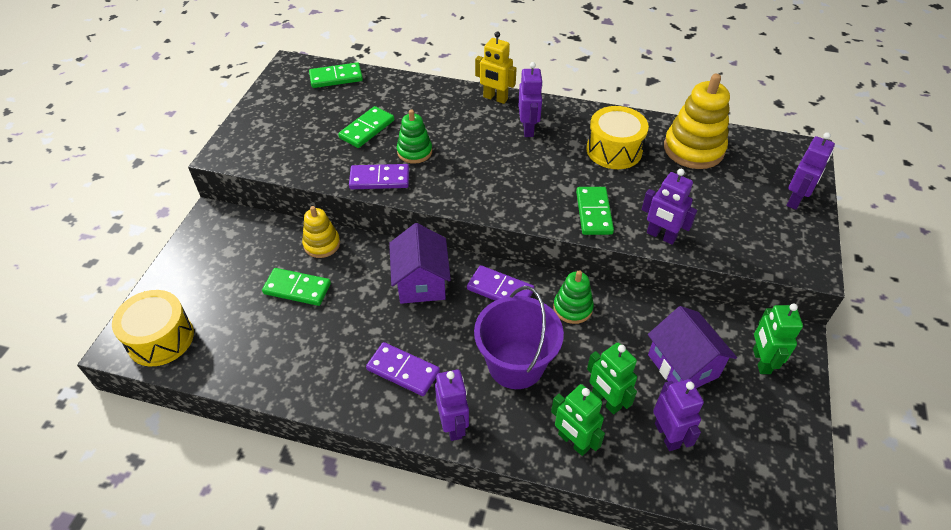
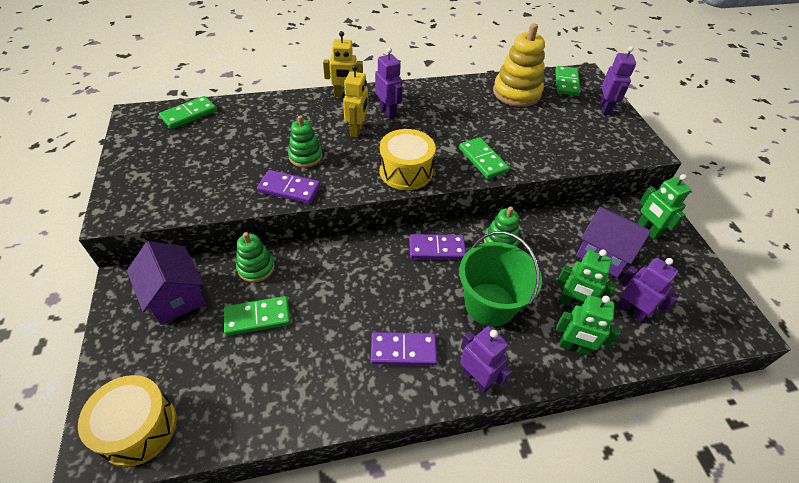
camera: 30 degrees left, 0 degrees up
yellow stacking toy [302,206,340,258] -> green stacking toy [236,232,275,283]
green domino [338,106,394,148] -> green domino moved to [555,66,581,96]
purple domino [349,164,409,189] -> purple domino turned 45 degrees clockwise [257,170,320,204]
purple house [389,223,451,304] -> purple house moved to [127,241,206,325]
purple bucket [474,286,564,389] -> green bucket [459,231,542,327]
yellow drum [587,106,649,169] -> yellow drum moved to [380,129,436,190]
purple robot [642,169,697,245] -> none
none -> yellow robot [343,65,368,138]

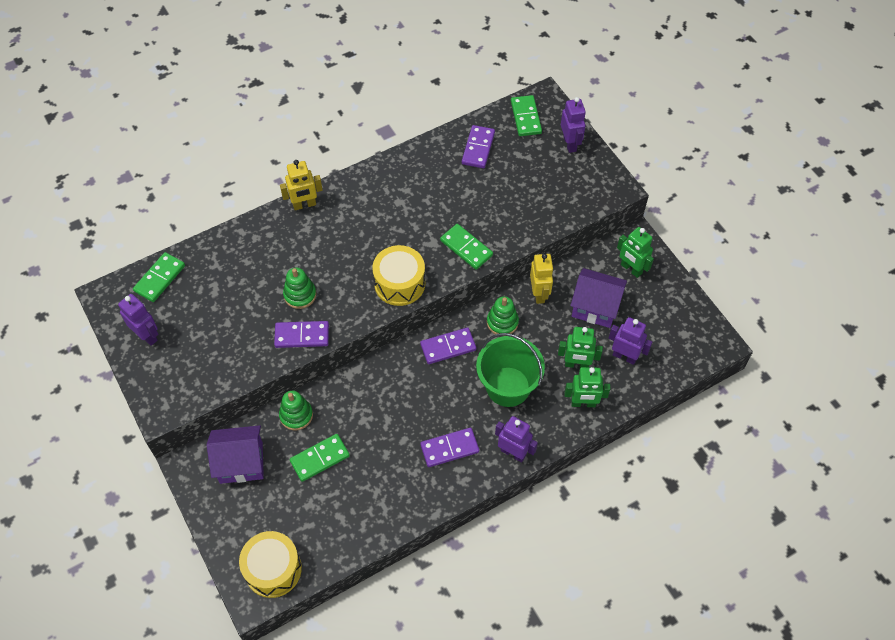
camera: 15 degrees left, 10 degrees up
purple house [127,241,206,325] -> purple house turned 45 degrees counterclockwise [207,425,264,484]
yellow robot [343,65,368,138] -> yellow robot moved to [530,254,554,304]
purple robot [375,47,403,119] -> purple robot moved to [118,294,158,346]
yellow stacking toy [493,23,545,107] -> purple domino [462,125,495,168]

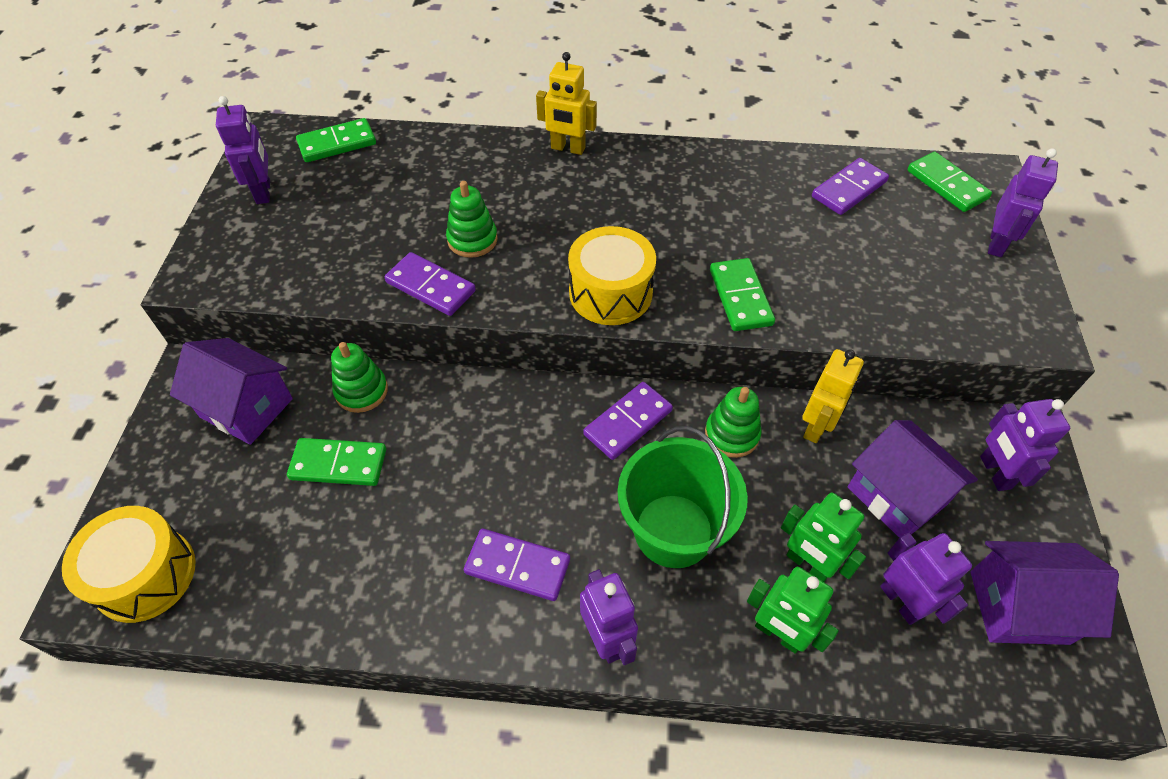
camera: 35 degrees right, 5 degrees down
purple domino [420,327,476,364] -> purple domino turned 60 degrees counterclockwise [583,382,673,460]
green domino [511,95,542,136] -> green domino turned 60 degrees counterclockwise [908,152,992,212]
green robot [617,227,654,278] -> purple robot [980,399,1070,491]
none -> purple house [970,541,1119,645]

